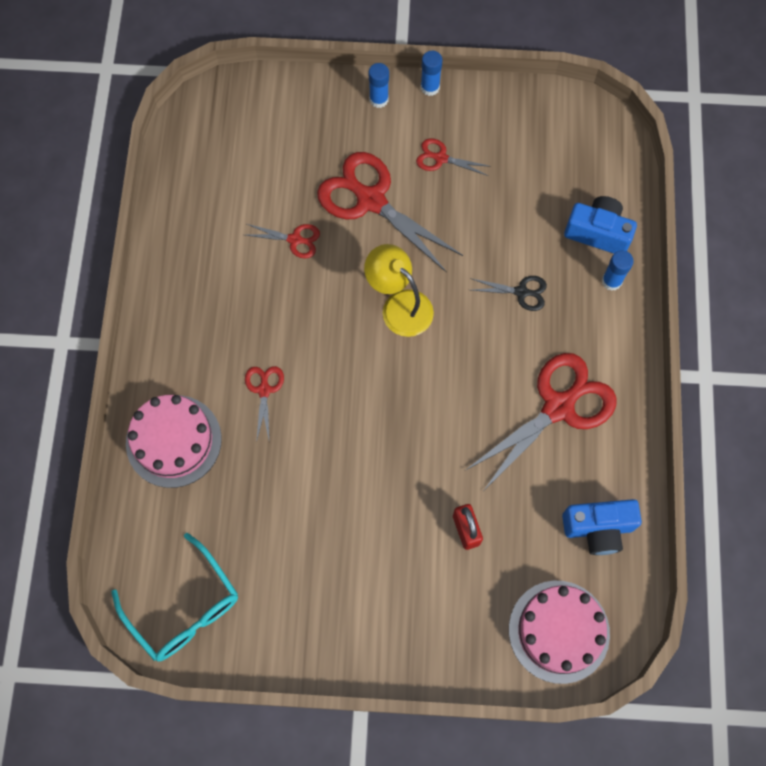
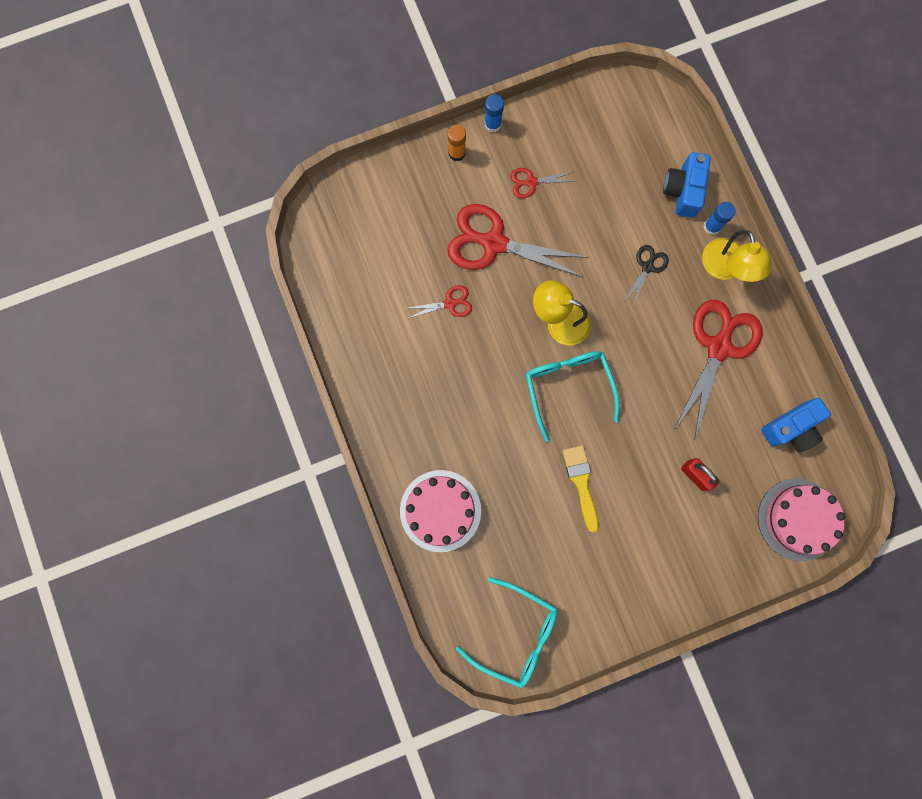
camera: 25 degrees left, 10 degrees up
red scissors [245,366,284,443] -> none
blue glue stick [369,63,389,108] -> orange glue stick [447,125,466,161]
black scissors [470,276,547,311] -> black scissors turned 45 degrees counterclockwise [624,245,669,307]
blue camera [564,196,637,254] -> blue camera turned 75 degrees counterclockwise [663,152,711,218]
none -> turquoise glasses [526,351,620,442]
none -> yellow brush [563,445,599,533]
none -> yellow lamp [702,230,772,282]

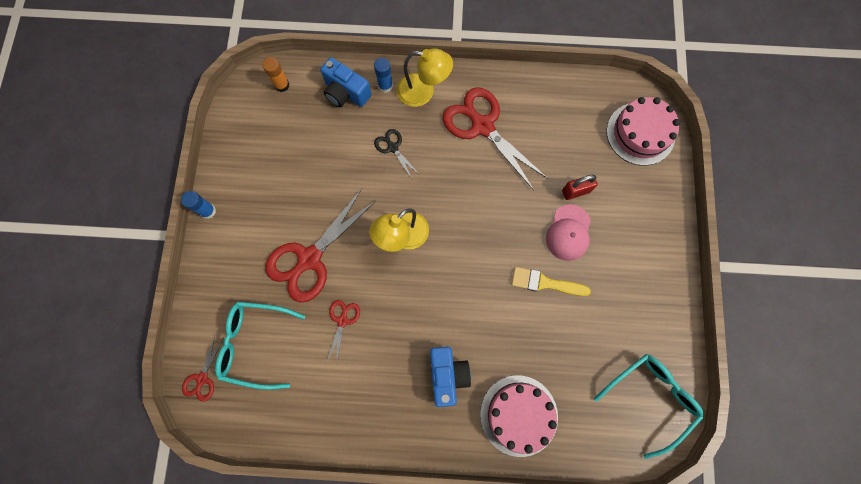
camera: 65 degrees left, 5 degrees down
orange glue stick [447,125,466,161] -> orange glue stick moved to [263,57,289,92]
red scissors [511,168,573,198] -> red scissors moved to [182,335,224,402]
turquoise glasses [526,351,620,442] -> turquoise glasses moved to [215,302,305,390]
blue camera [761,398,831,452] -> blue camera moved to [430,347,471,407]
none -> pink cap [546,205,591,261]

